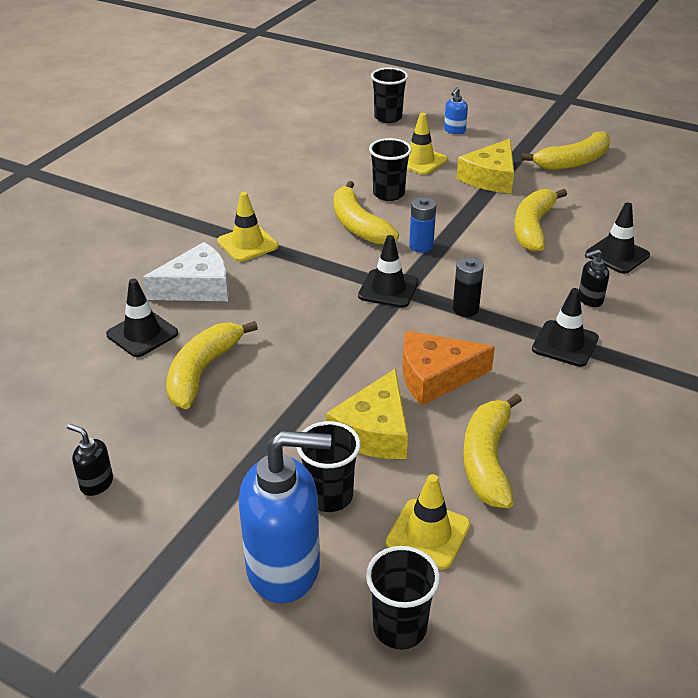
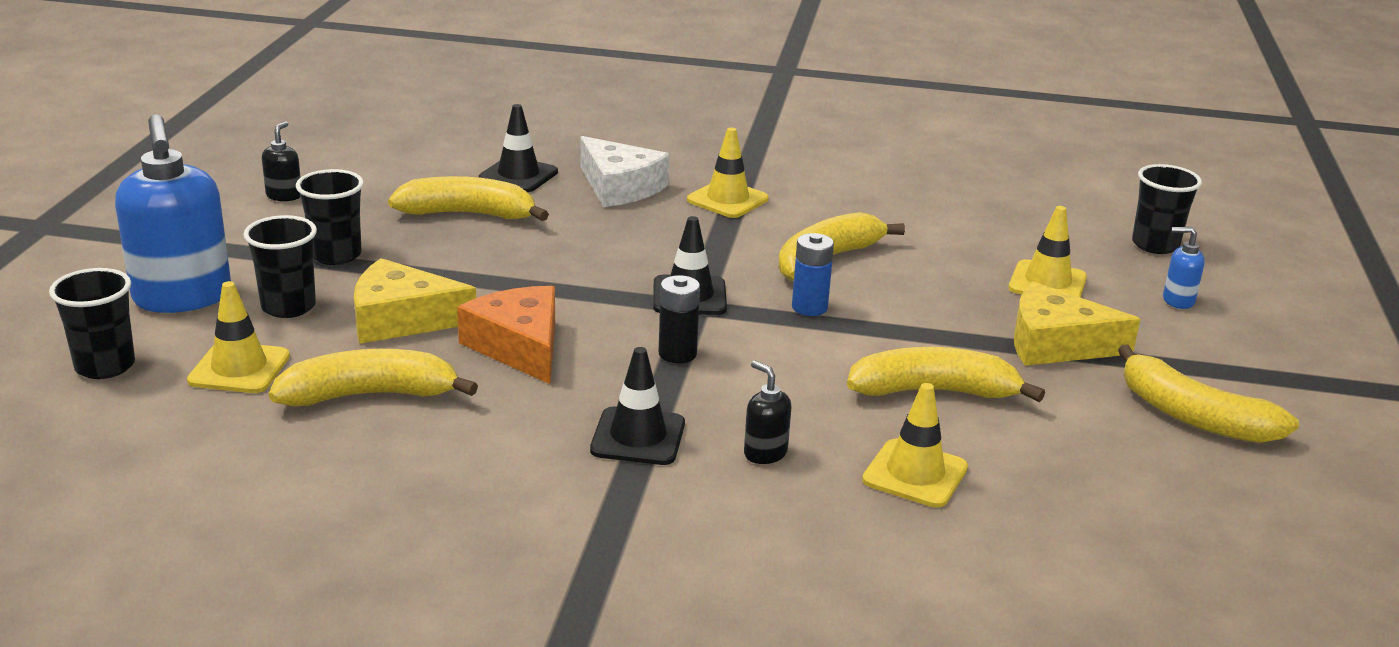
camera: 70 degrees right, 10 degrees down
black cup [369,138,412,201] -> black cup moved to [296,169,364,265]
black traffic cone [585,202,650,274] -> yellow traffic cone [862,383,968,508]

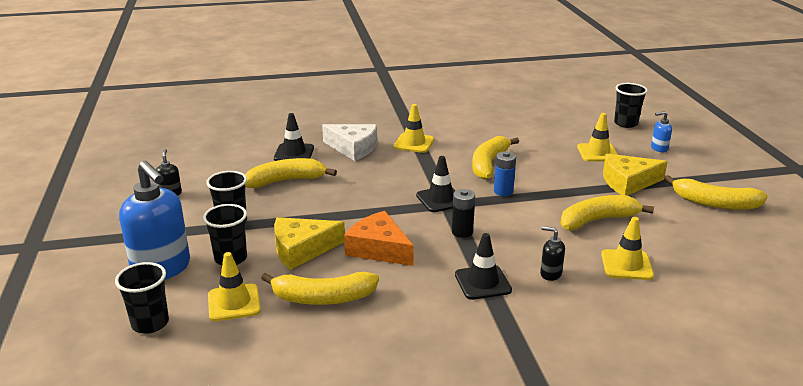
camera: 20 degrees left, 0 degrees up
yellow banana [269,349,478,406] -> yellow banana turned 150 degrees counterclockwise [261,272,379,305]

